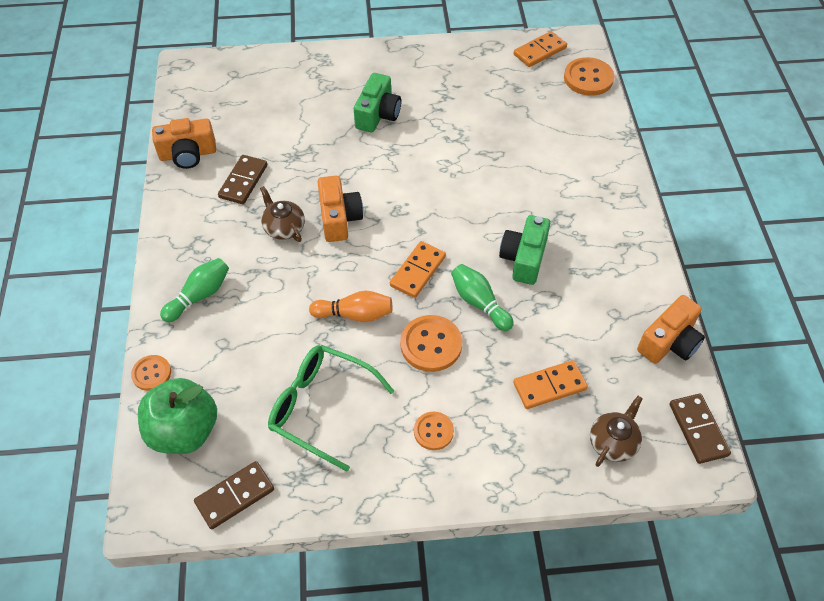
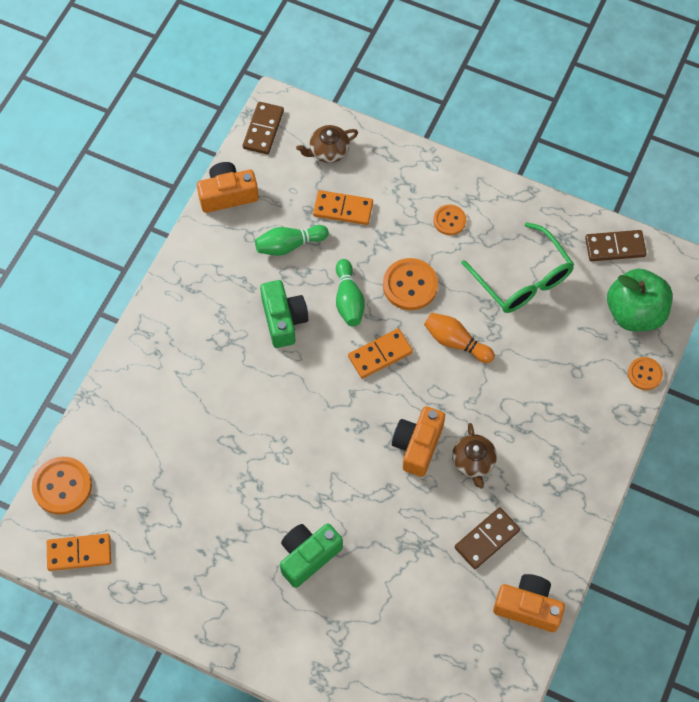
camera: 150 degrees left, 10 degrees up
green bowling pin [160,258,229,322] -> green bowling pin moved to [255,225,329,256]
green camera [499,215,550,285] -> green camera turned 60 degrees counterclockwise [260,280,308,348]

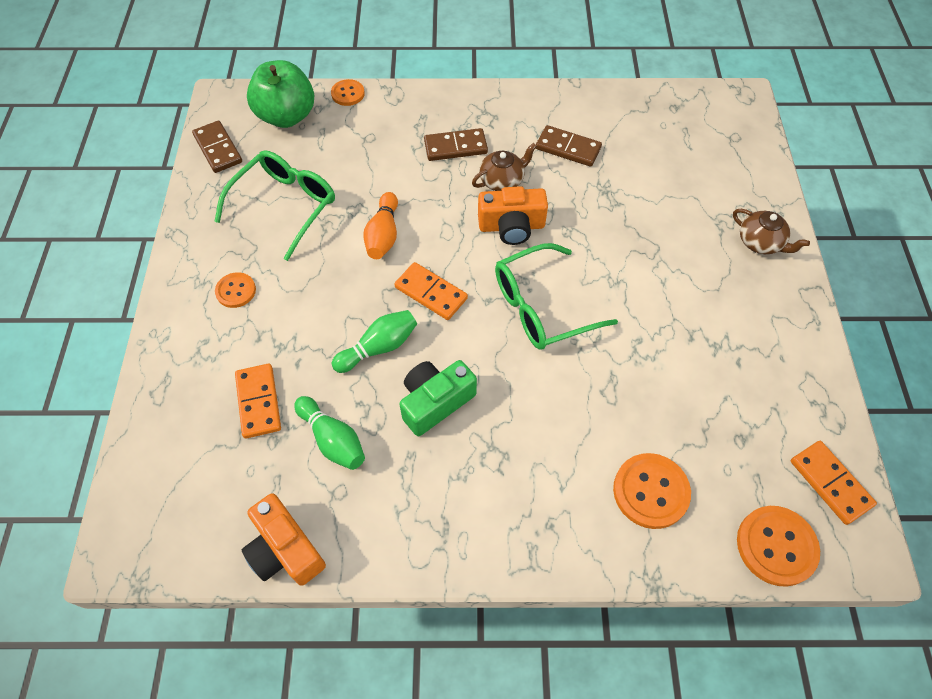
camera: 115 degrees left, 5 degrees down
brown domino [243,102,284,154] -> brown domino moved to [424,128,488,161]
green camera [280,523,343,588] -> none
brown teapot [296,125,358,163] -> brown teapot moved to [733,209,810,254]
orange button [383,258,438,310] -> orange button moved to [613,453,691,529]
orange camera [493,574,565,632] -> none
none -> green glasses [495,243,618,350]

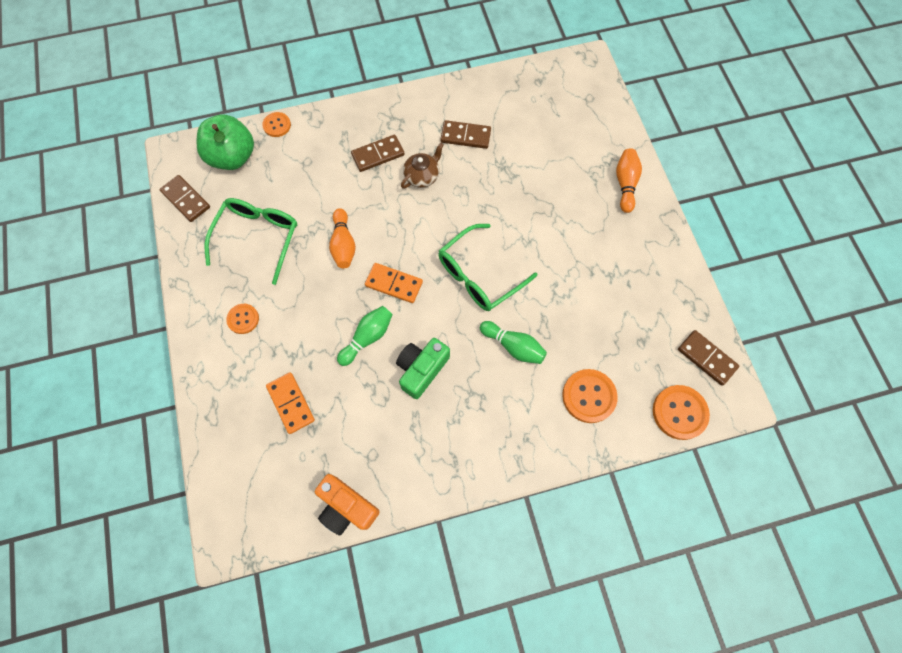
camera: 15 degrees left, 10 degrees up
green bowling pin [294,396,365,470] -> green bowling pin moved to [480,321,547,364]
orange camera [478,186,548,245] -> none
brown teapot [733,209,810,254] -> orange bowling pin [616,148,642,213]
orange domino [791,441,877,525] -> brown domino [678,330,739,386]

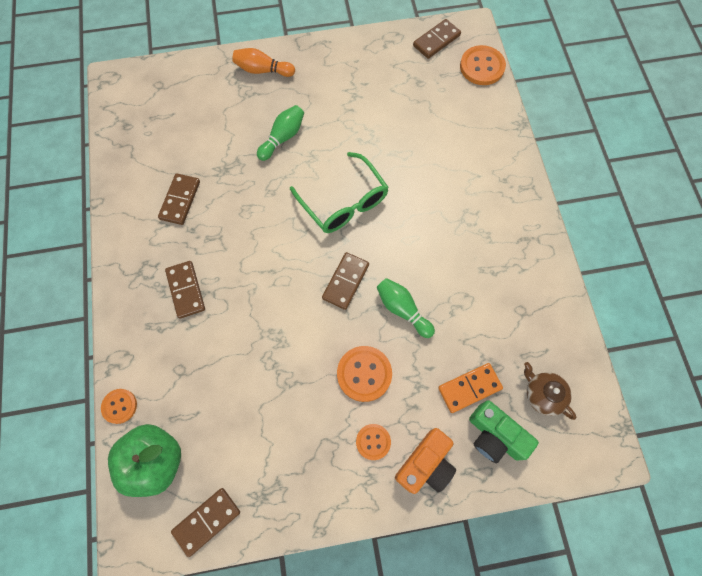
camera: 85 degrees left, 0 degrees up
green glasses [204,198,297,285] -> none
orange camera [315,474,380,536] -> orange camera moved to [395,428,456,494]
orange bowling pin [329,208,356,268] -> none
orange domino [365,263,423,303] -> brown domino [322,252,369,310]
green camera [396,338,450,399] -> green camera moved to [469,400,539,463]
brown teapot [401,143,444,189] -> brown teapot moved to [524,362,576,420]
green bowling pin [480,321,547,364] -> green bowling pin moved to [257,105,304,161]
orange button [562,369,618,423] -> orange button moved to [337,346,392,402]

